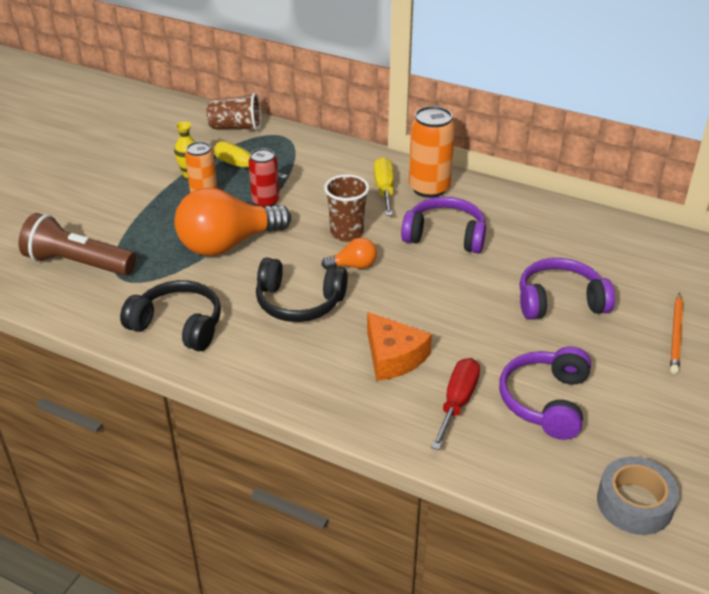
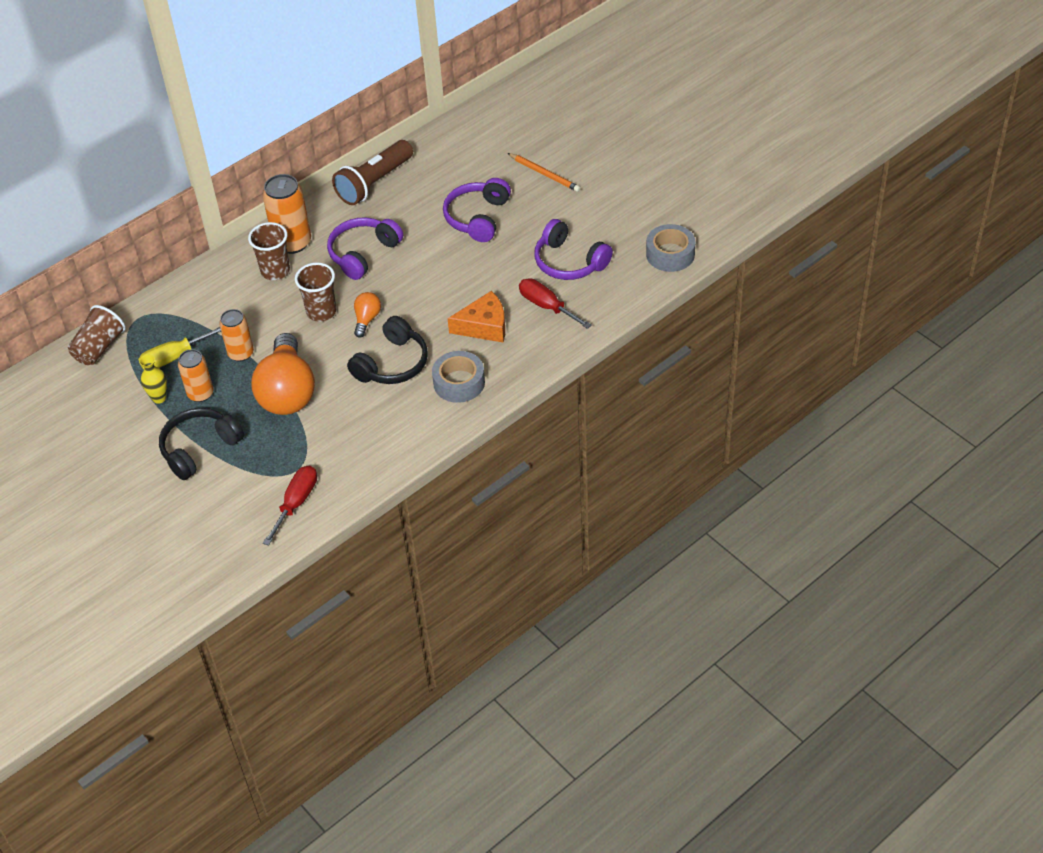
camera: 65 degrees left, 10 degrees up
brown flashlight [19,213,136,276] -> brown flashlight moved to [332,140,413,205]
black headphones [120,280,221,351] -> black headphones moved to [159,408,244,480]
red can [249,148,279,207] -> orange can [219,309,254,362]
yellow screwdriver [374,157,394,216] -> brown cup [248,222,290,280]
none -> red screwdriver [263,466,317,546]
none -> grey tape [432,351,485,403]

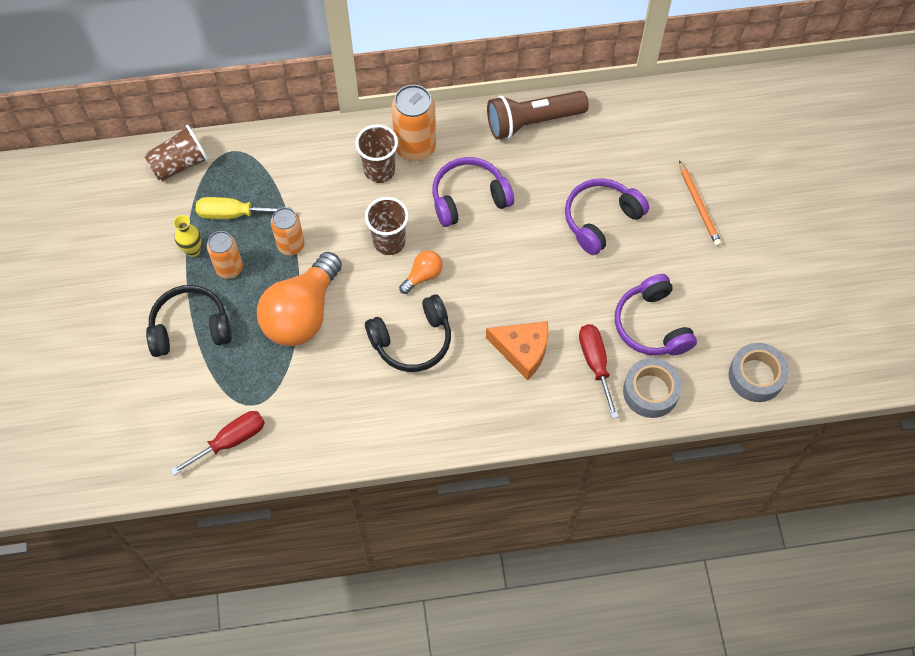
camera: 30 degrees right, 15 degrees up
grey tape [432,351,485,403] -> grey tape moved to [623,358,682,418]

